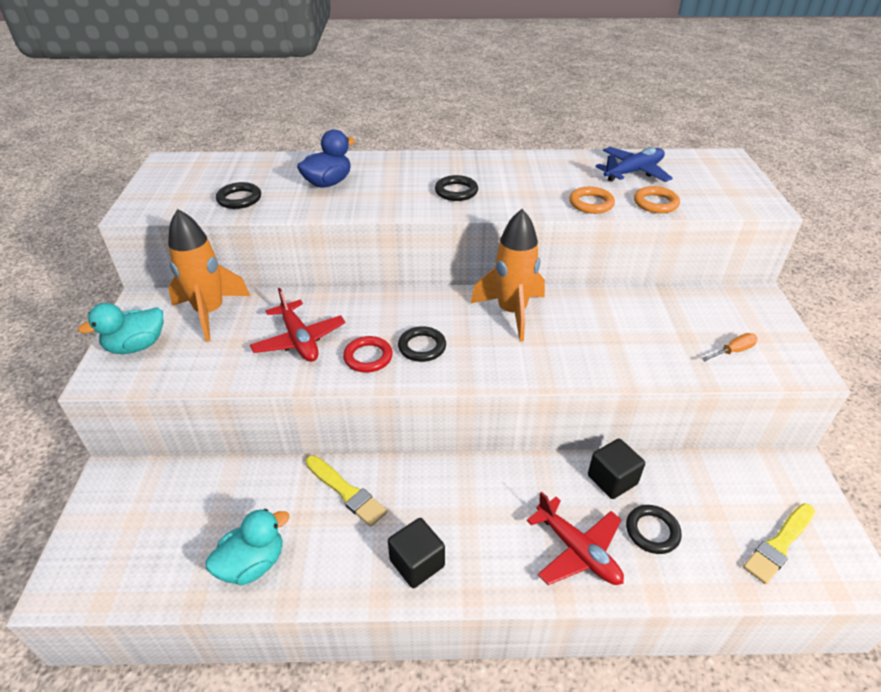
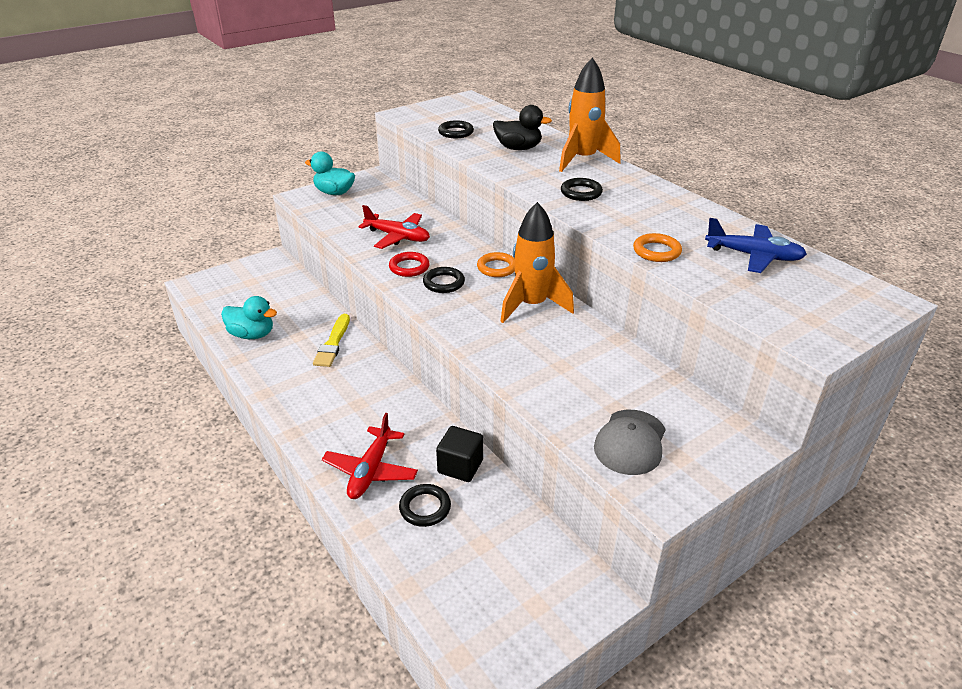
camera: 55 degrees right, 5 degrees down
orange rocket [168,209,250,342] -> orange rocket moved to [559,58,621,172]
red plane [250,288,345,362] -> red plane turned 90 degrees counterclockwise [358,205,430,249]
blue duck [297,129,355,187] -> black duck [493,105,552,150]
black cube [388,518,445,588] -> none
orange ring [634,186,680,213] -> orange ring moved to [477,252,515,277]
orange screwdriver [702,333,758,361] -> grey cap [594,410,666,475]
yellow brush [743,503,815,584] -> none

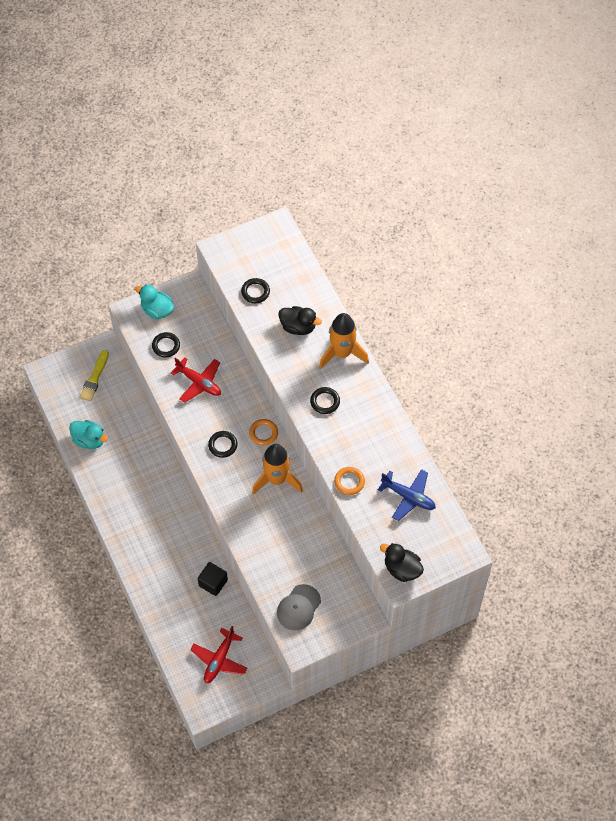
camera: 10 degrees right, 25 degrees up
yellow brush [313,314,350,367] -> yellow brush moved to [80,350,109,401]
red plane [322,413,418,499] -> red plane moved to [190,626,247,683]
red ring [389,252,430,277] -> none
black ring [399,484,451,527] -> black ring moved to [152,332,180,358]
none -> black duck [380,543,424,582]

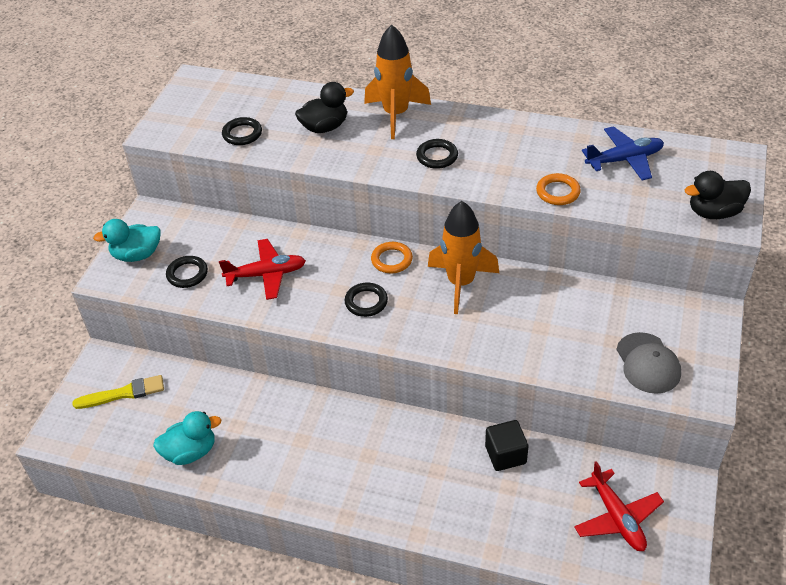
camera: 45 degrees left, 15 degrees down
yellow brush [80,350,109,401] -> yellow brush turned 75 degrees counterclockwise [72,375,164,409]

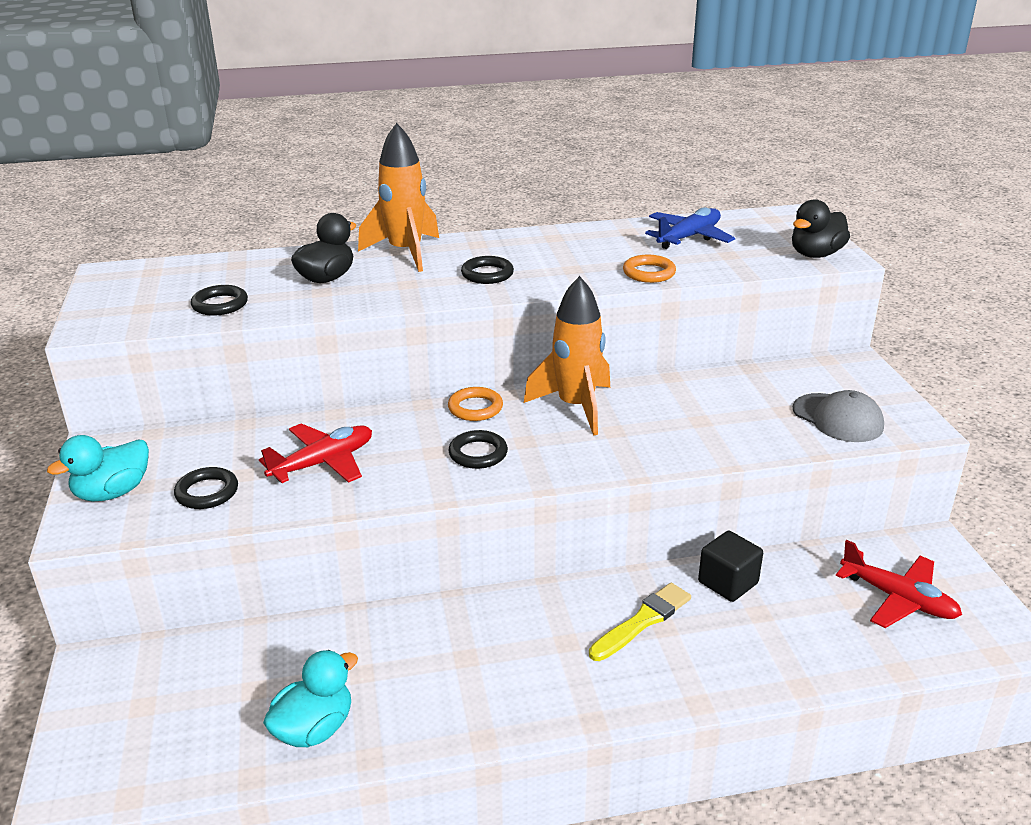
camera: 30 degrees left, 15 degrees down
yellow brush [72,375,164,409] -> yellow brush moved to [589,583,691,661]

